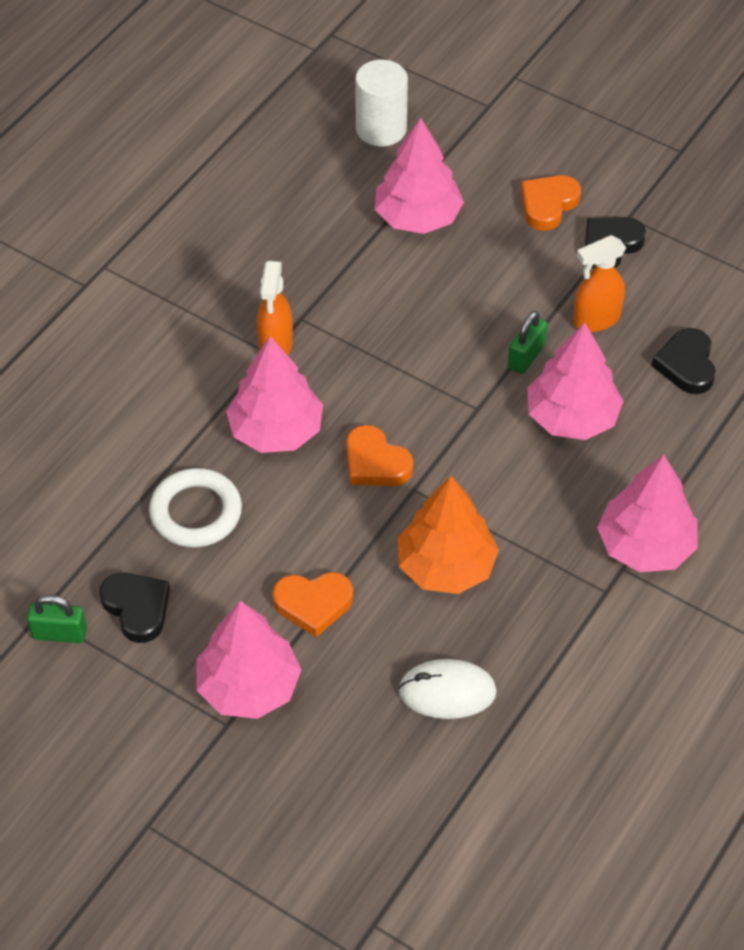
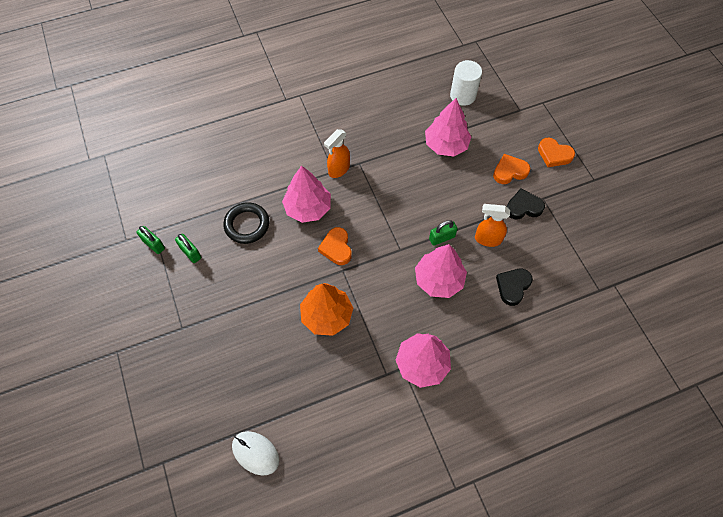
camera: 35 degrees right, 10 degrees up
black heart [100,572,170,643] -> green padlock [175,234,201,263]
white ring [149,468,242,547] -> black ring [223,202,269,244]
pink tree [196,600,301,719] -> none
orange heart [273,572,353,637] -> orange heart moved to [538,138,575,167]
white mouse [398,659,497,719] -> white mouse moved to [232,431,279,476]

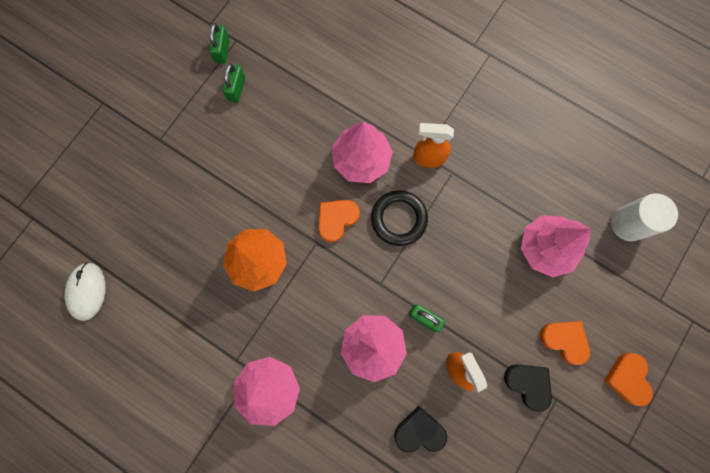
camera: 55 degrees right, 15 degrees up
black ring [223,202,269,244] -> black ring moved to [371,190,428,246]

